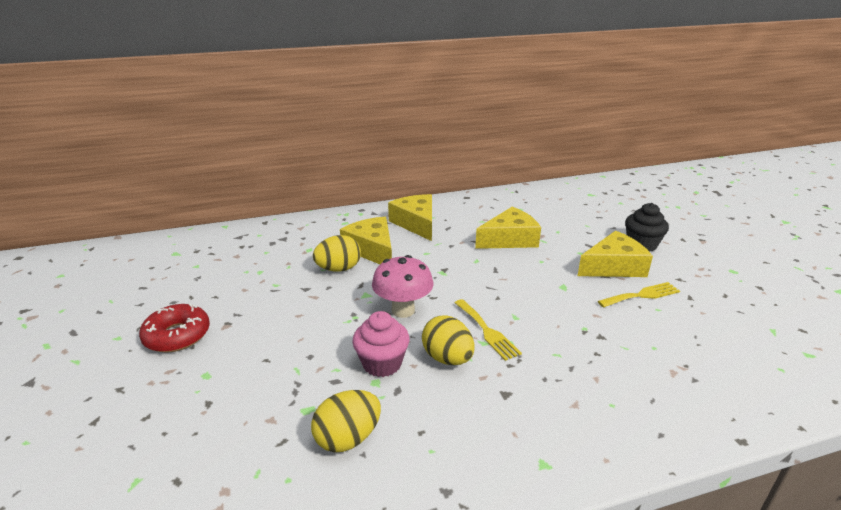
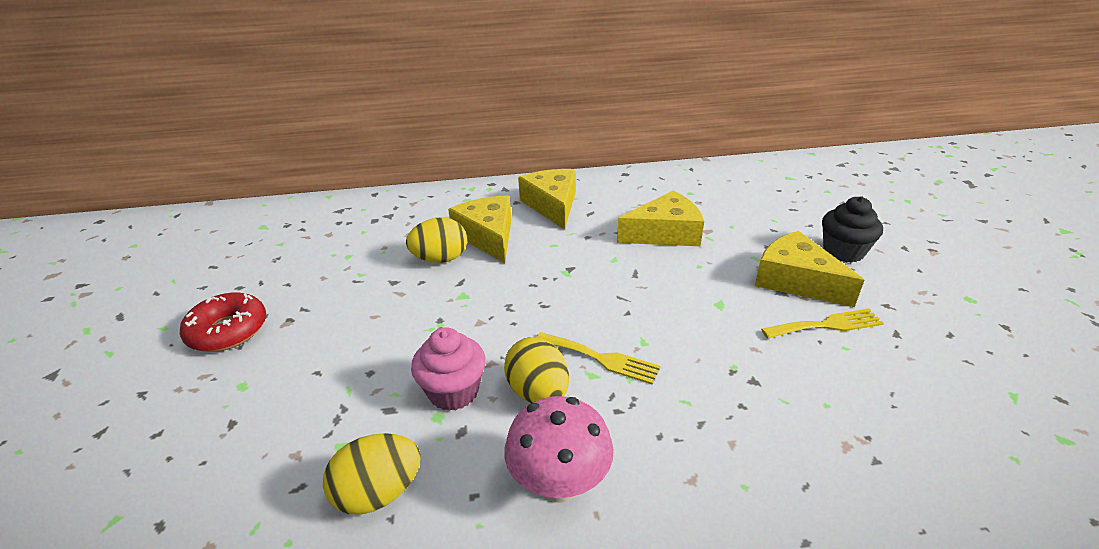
camera: 10 degrees right, 5 degrees up
pink mushroom [372,255,433,318] -> pink mushroom moved to [504,396,614,502]
yellow fork [455,299,522,361] -> yellow fork turned 45 degrees counterclockwise [536,332,661,385]
yellow cheese [578,231,653,277] -> yellow cheese turned 120 degrees counterclockwise [755,231,864,307]

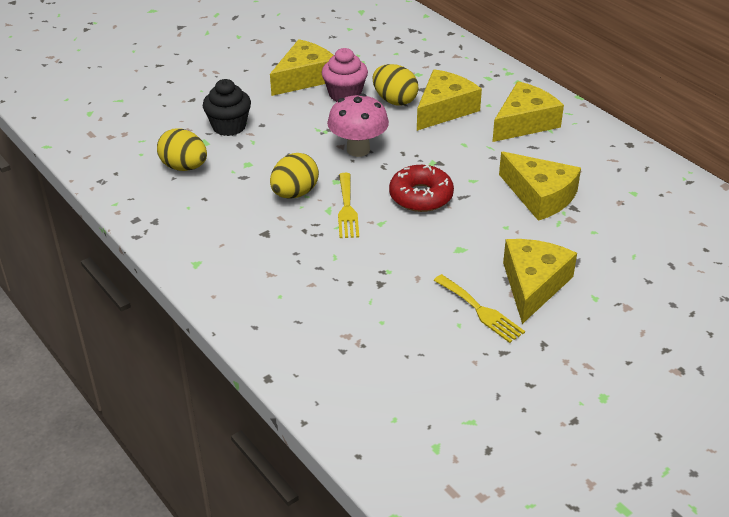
camera: 60 degrees right, 5 degrees up
red donut [180,292,266,352] -> red donut moved to [389,164,454,212]
pink cupcake [411,327,486,411] -> pink cupcake moved to [322,48,368,102]
pink mushroom [504,396,614,502] -> pink mushroom moved to [327,94,389,157]
black cupcake [822,196,883,263] -> black cupcake moved to [203,79,251,136]
none -> yellow cheese [270,39,334,96]

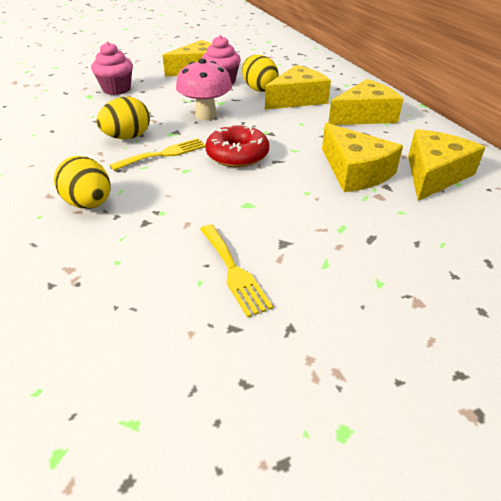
camera: 15 degrees right, 0 degrees up
yellow egg [157,128,207,171] -> yellow egg moved to [54,156,111,209]
black cupcake [203,79,251,136] -> pink cupcake [91,42,133,95]
yellow fork [338,173,359,238] -> yellow fork turned 135 degrees counterclockwise [110,138,206,171]
yellow cheese [503,239,577,324] -> yellow cheese moved to [408,129,486,201]

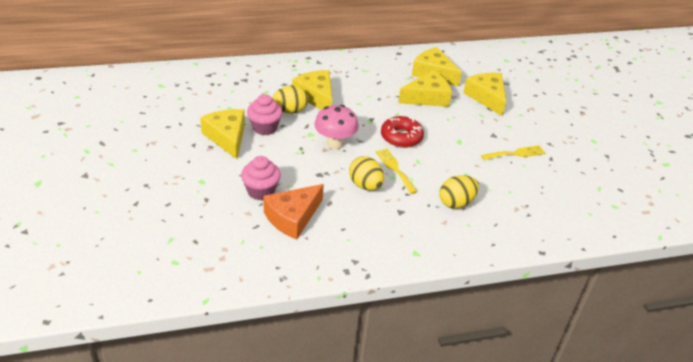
camera: 85 degrees left, 0 degrees up
yellow cheese [328,79,403,125] -> yellow cheese moved to [463,73,506,116]
none -> orange cheese [264,184,324,240]

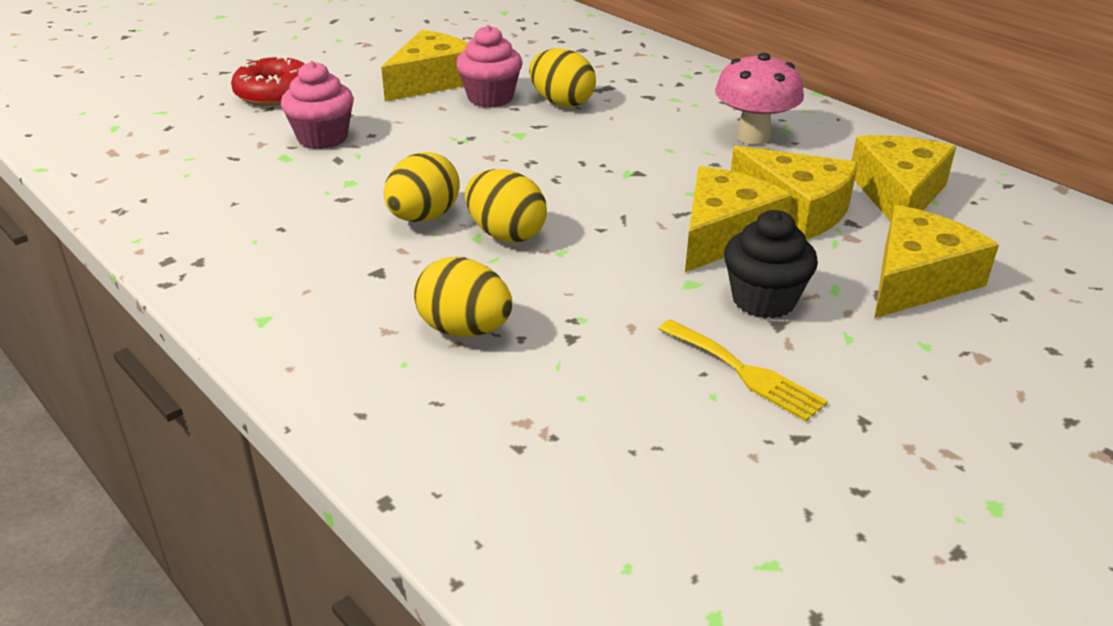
camera: 65 degrees right, 5 degrees down
orange cheese [264,184,324,240] -> none
yellow cheese [292,70,332,110] -> yellow cheese moved to [685,166,792,272]
pink mushroom [314,105,359,149] -> pink mushroom moved to [715,53,804,145]
yellow fork [376,149,418,194] -> yellow egg [465,169,547,242]
red donut [381,116,424,148] -> red donut moved to [231,55,304,106]
none -> black cupcake [724,210,818,318]

